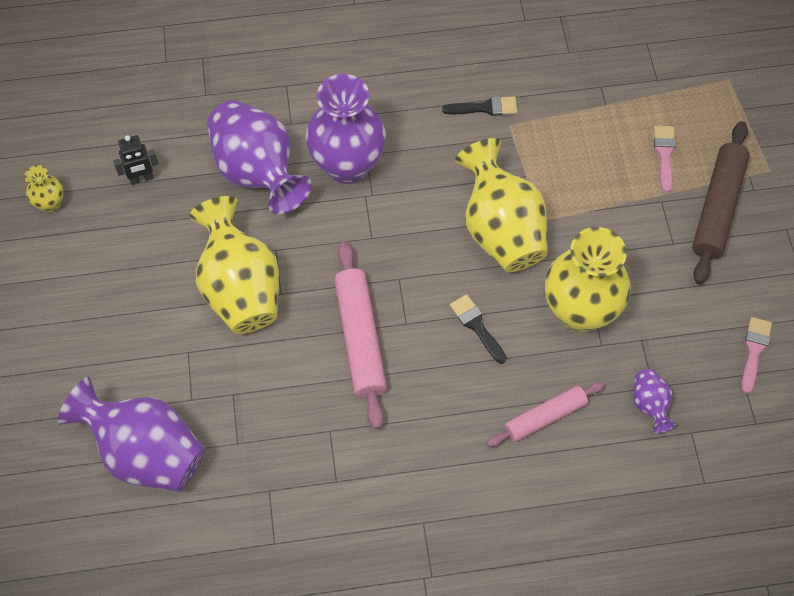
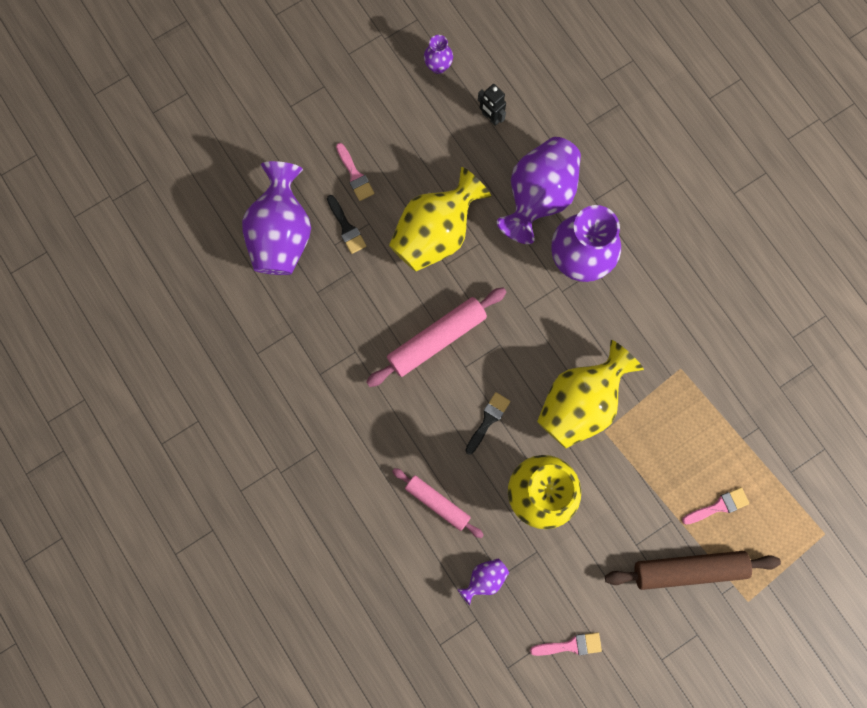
camera: 65 degrees right, 15 degrees up
yellow vase [25,165,63,213] -> purple vase [424,35,453,74]
black brush [442,96,517,116] -> black brush moved to [327,195,366,254]
none -> pink brush [336,143,374,201]

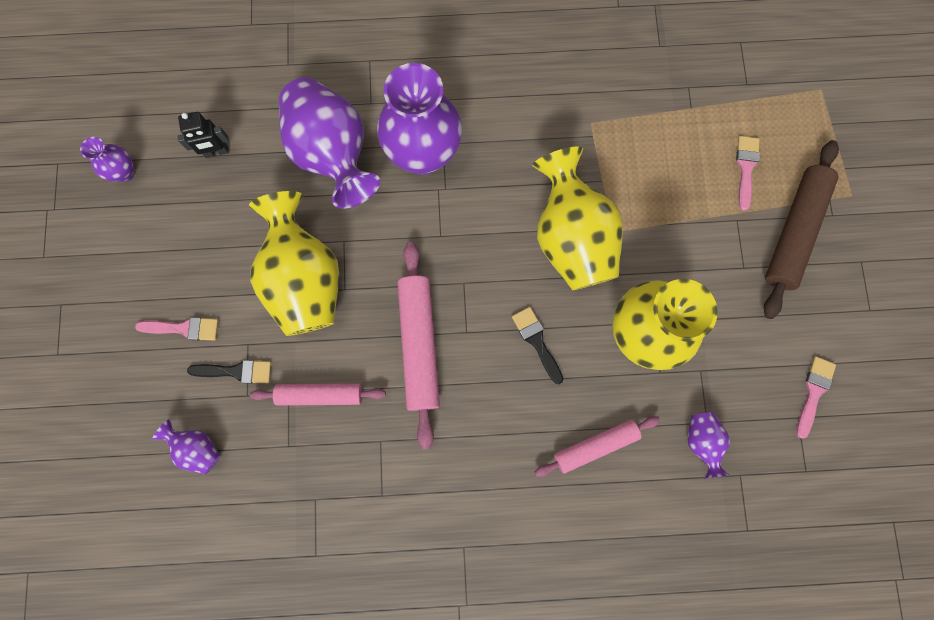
camera: 60 degrees left, 0 degrees up
purple vase [242,161,311,275] -> purple vase [152,419,220,474], size x0.45
none -> pink rolling pin [250,383,386,406]

